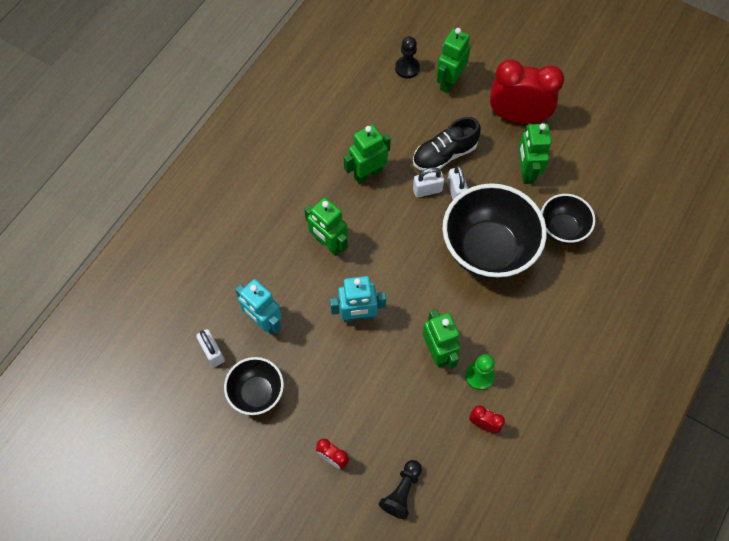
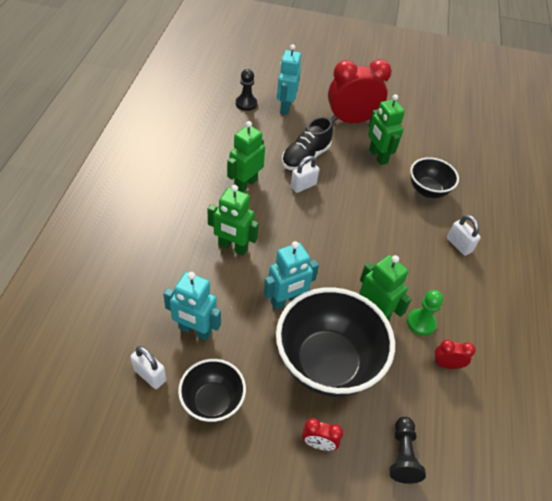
camera: 25 degrees left, 15 degrees down
green robot [436,28,471,93] -> turquoise robot [277,44,301,115]
black bowl [442,183,547,279] -> black bowl moved to [276,287,395,397]
white padlock [447,165,468,200] -> white padlock moved to [447,215,481,256]

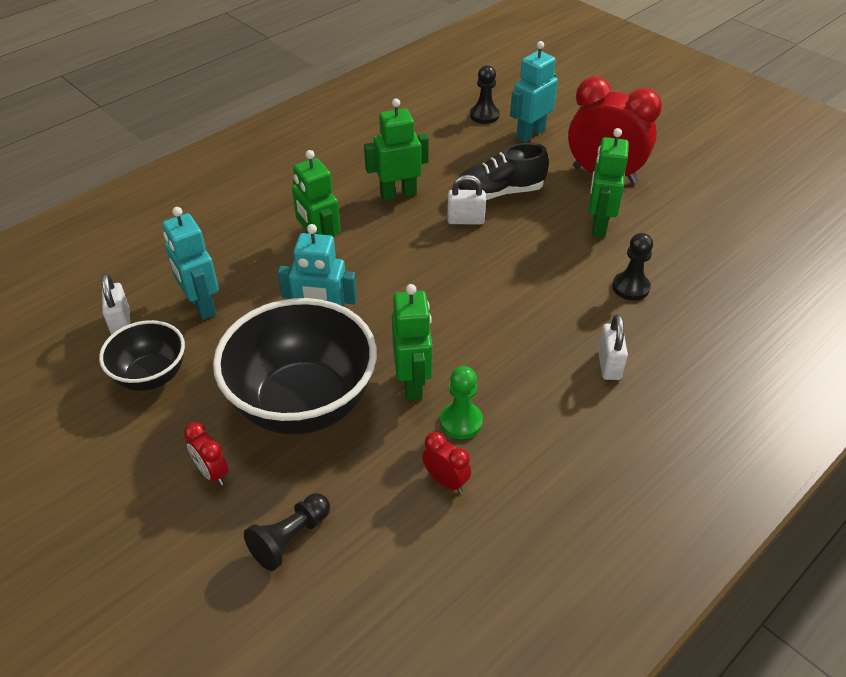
camera: 40 degrees right, 5 degrees down
black bowl [410,157,459,198] -> black pawn [612,233,653,301]

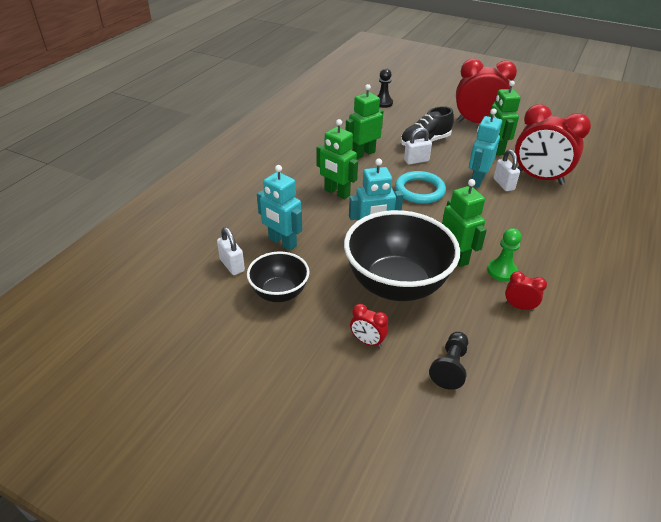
camera: 20 degrees left, 5 degrees down
turquoise robot [510,41,558,142] -> turquoise robot moved to [469,108,502,188]
white padlock [598,314,628,380] -> white padlock moved to [493,149,520,191]
black pawn [612,233,653,301] -> red clock [515,104,591,185]
none -> turquoise ring [395,171,446,204]

